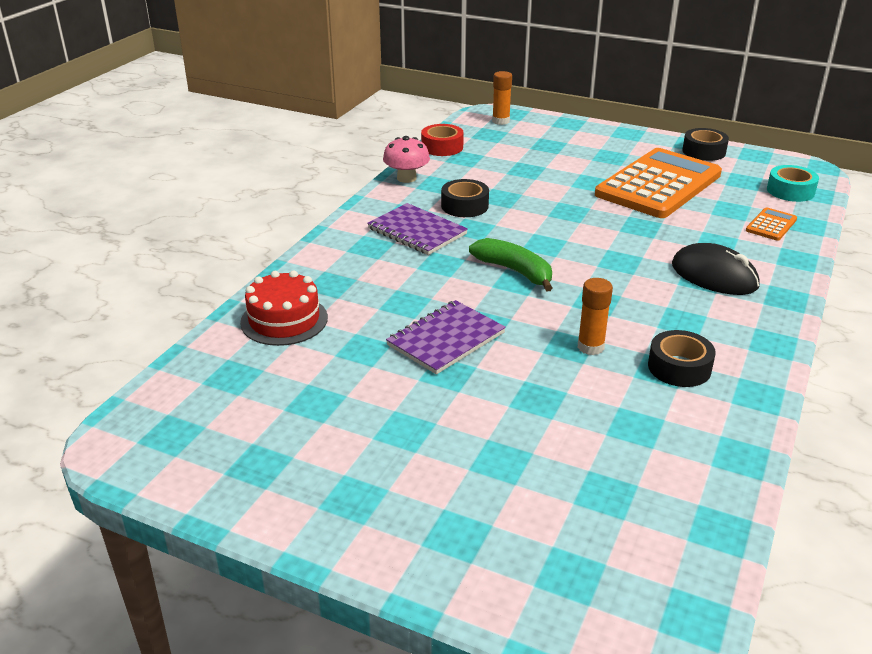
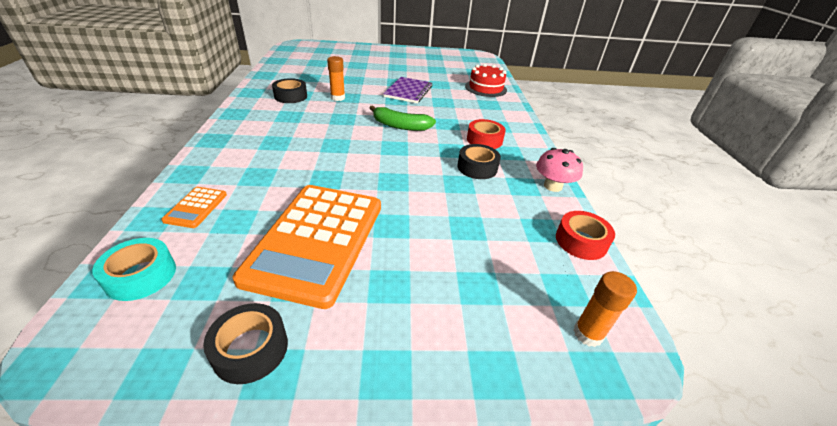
camera: 150 degrees right, 5 degrees up
purple notebook [367,203,468,255] -> red tape [467,119,506,149]
black mouse [672,243,760,295] -> none

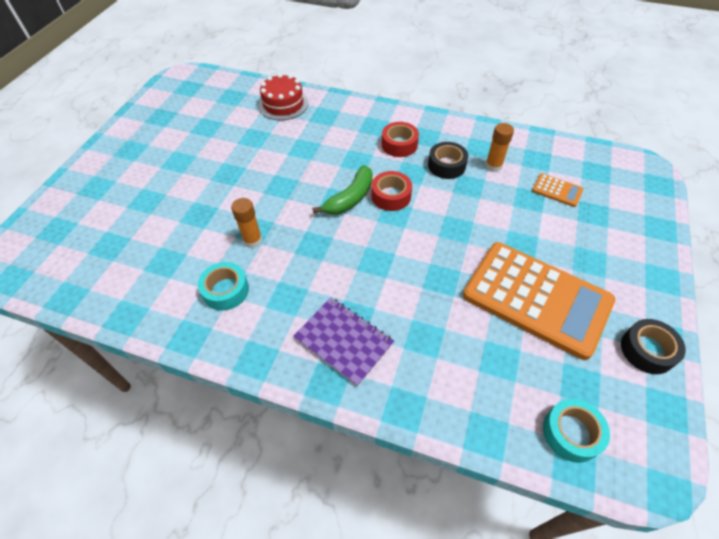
camera: 65 degrees left, 15 degrees up
orange calculator [161,187,227,228] -> orange calculator moved to [532,173,583,207]
black tape [272,78,307,103] -> turquoise tape [198,262,249,311]
purple notebook [383,77,432,103] -> purple notebook moved to [293,297,394,386]
pink mushroom [536,148,583,192] -> none
red tape [556,211,615,260] -> red tape moved to [372,171,412,211]
orange glue stick [573,271,637,347] -> orange glue stick moved to [485,123,514,172]

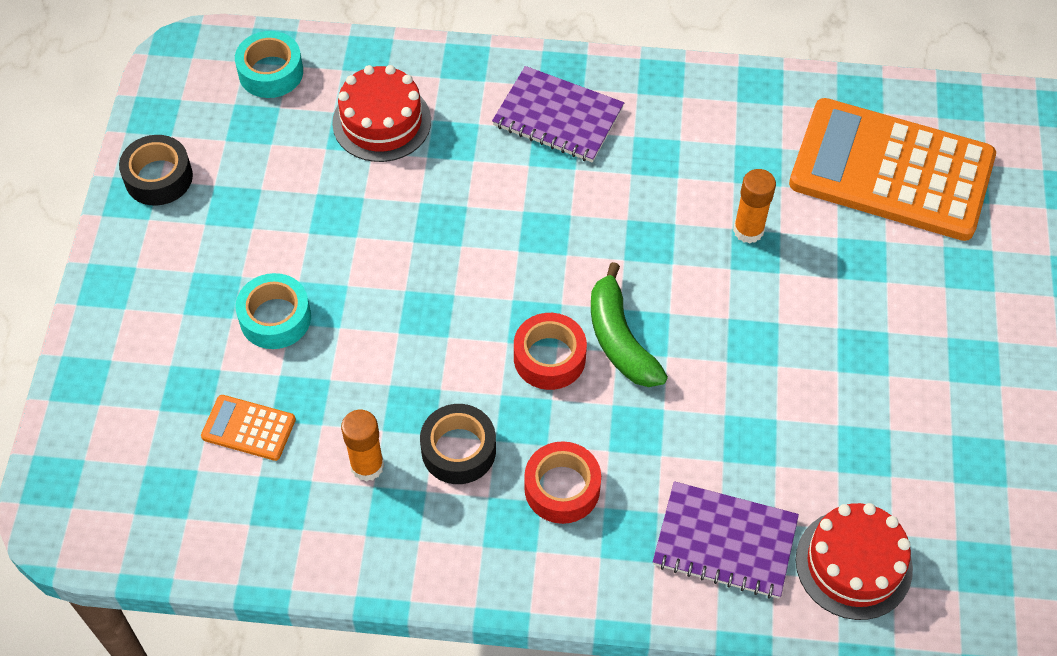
camera: 165 degrees right, 5 degrees up
turquoise tape [198,262,249,311] -> turquoise tape moved to [236,273,311,349]
green banana [312,165,373,215] -> green banana turned 45 degrees counterclockwise [591,262,668,387]
orange calculator [463,242,615,360] -> orange calculator moved to [789,98,996,241]
none -> red cake [332,65,431,162]
none -> purple notebook [653,481,799,599]

